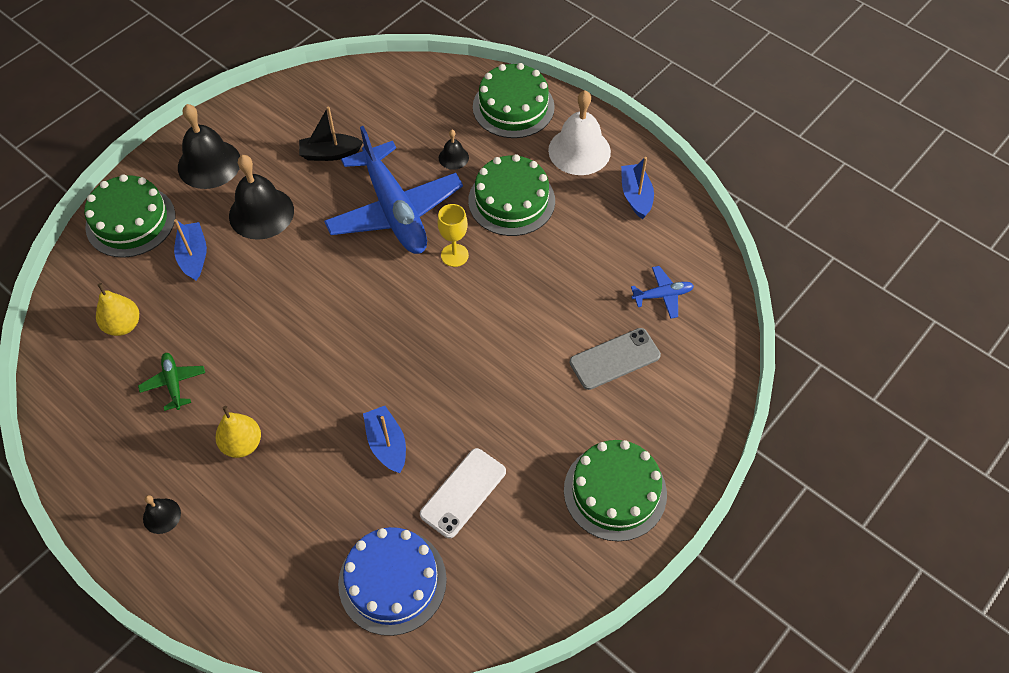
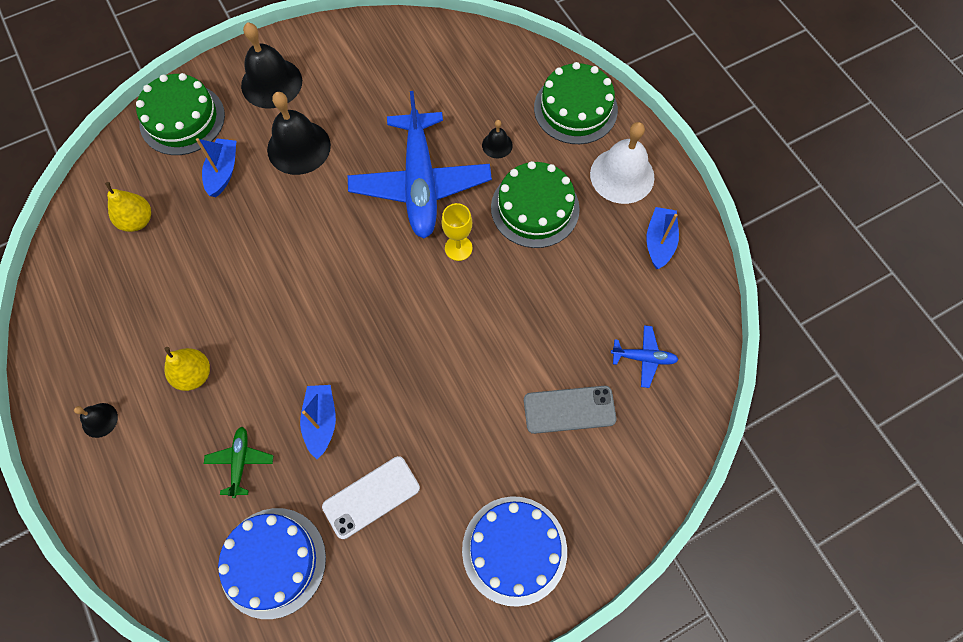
camera: 20 degrees right, 10 degrees up
green plane [138,353,205,411] -> green plane moved to [204,427,273,498]
black boat [299,106,363,161] -> none
green cake [564,440,667,541] -> blue cake [462,496,567,607]

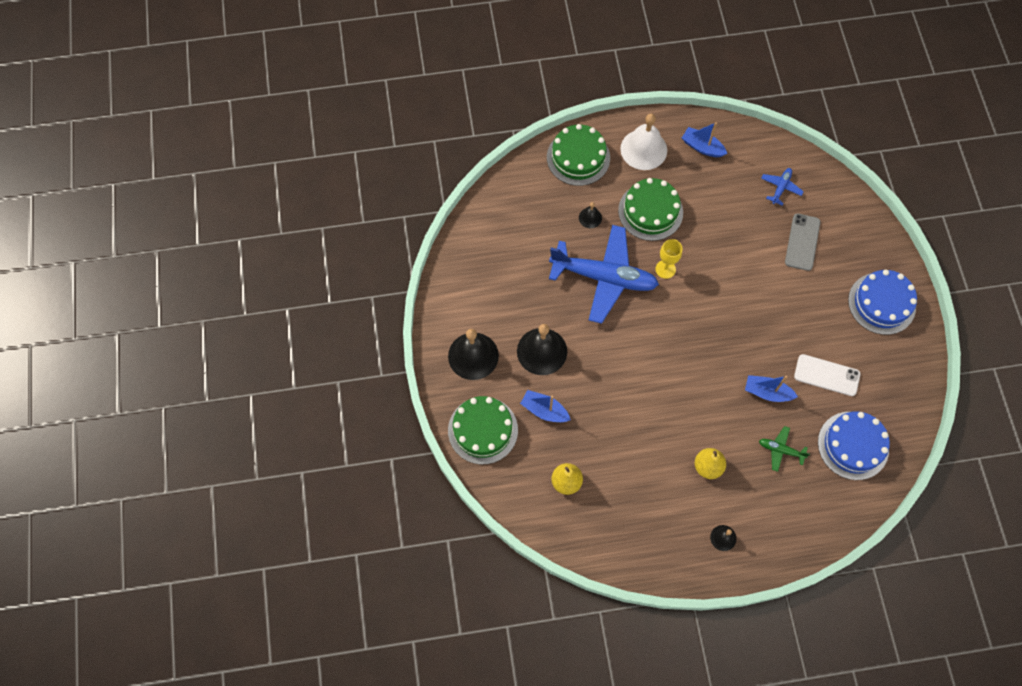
camera: 70 degrees left, 0 degrees up
white phone [322,456,420,539] -> white phone turned 60 degrees counterclockwise [794,354,860,396]

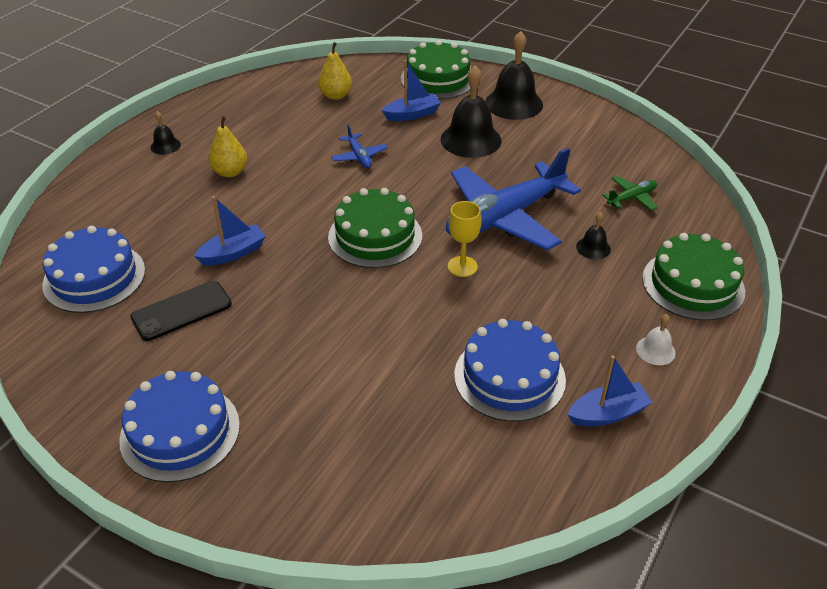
camera: 130 degrees right, 25 degrees down
green cake [618,178,683,241] -> green cake moved to [328,188,422,268]
white bell [620,114,667,170] -> white bell [636,314,676,365], size x0.48
green plane [759,426,810,472] -> green plane moved to [602,176,657,211]
blue plane [761,168,804,205] -> blue plane moved to [331,124,387,168]
grey phone [785,213,821,271] -> none
white phone [794,354,860,396] -> black phone [131,281,232,341]
none -> blue cake [454,319,566,422]

